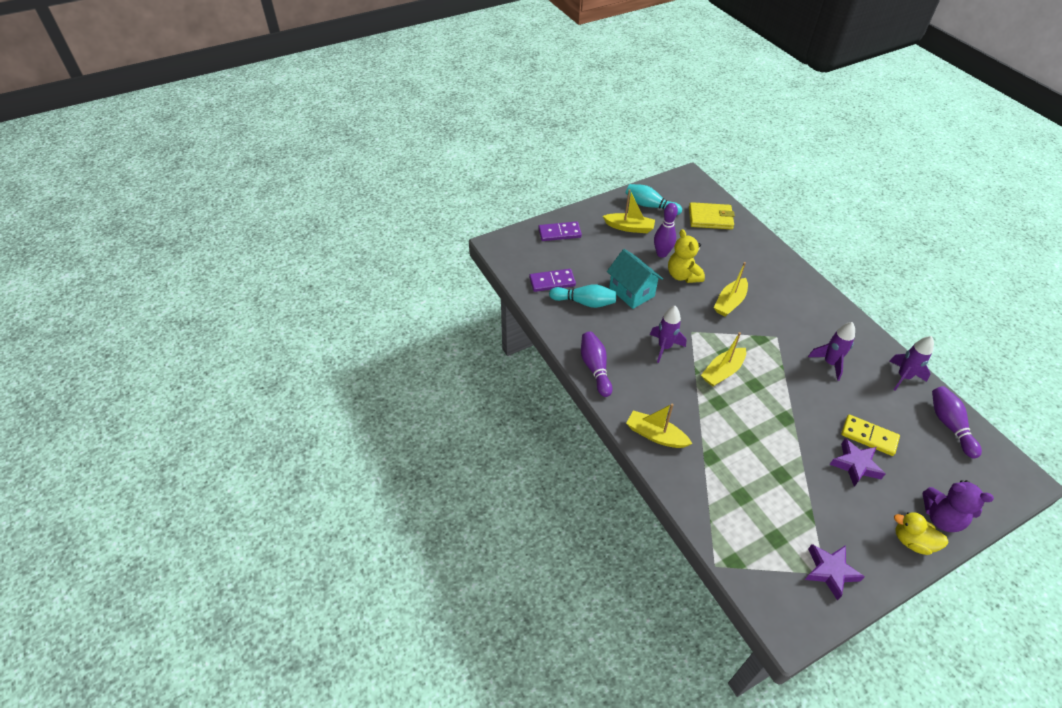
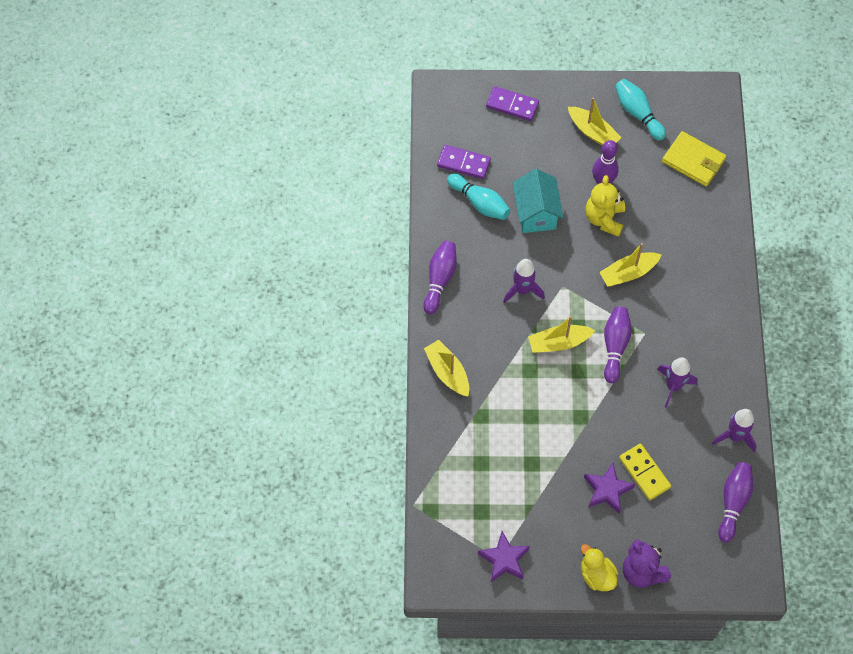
camera: 30 degrees right, 15 degrees up
none -> purple bowling pin [604,306,632,383]

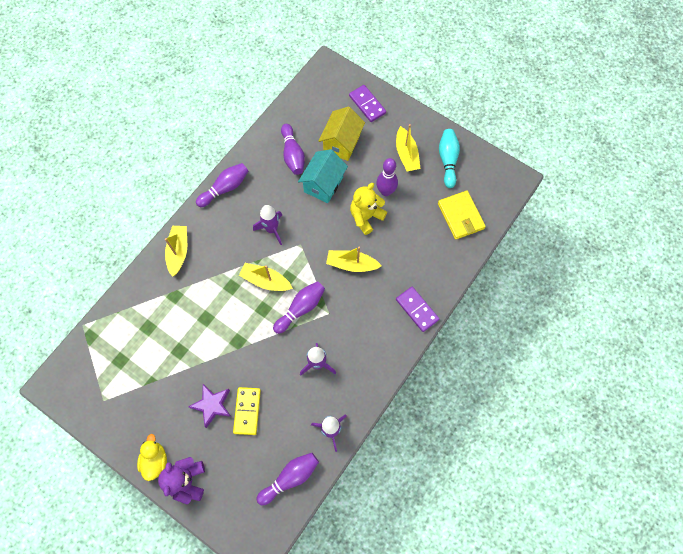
camera: 35 degrees right, 5 degrees up
purple domino [437,145,491,179] -> purple domino moved to [396,287,439,332]
turquoise bowling pin [447,174,510,220] -> purple bowling pin [281,124,305,175]
purple star [478,531,530,582] -> none
none -> yellow house [319,106,365,161]

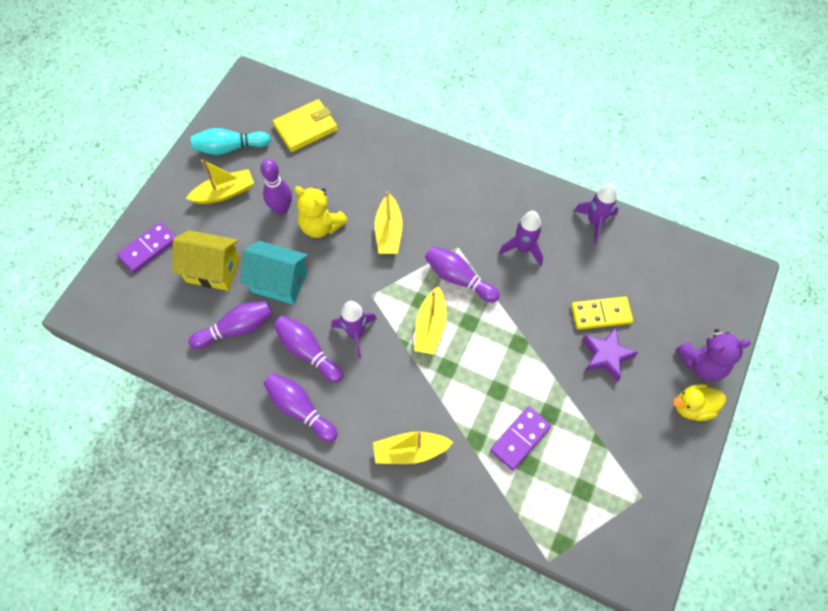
camera: 100 degrees left, 5 degrees down
purple bowling pin [256,453,319,505] -> purple bowling pin moved to [273,315,343,383]
purple domino [396,287,439,332] -> purple domino moved to [490,406,551,470]

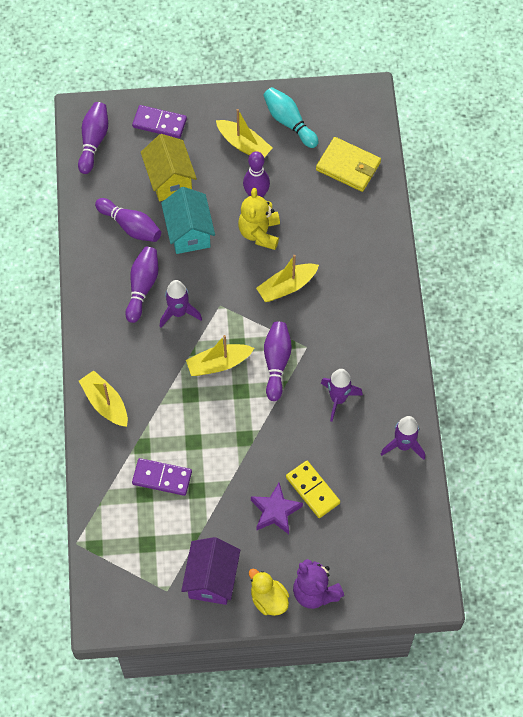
camera: 60 degrees right, 0 degrees up
purple bowling pin [264,373,337,442] -> purple bowling pin moved to [78,102,108,174]
none -> purple house [181,537,240,605]

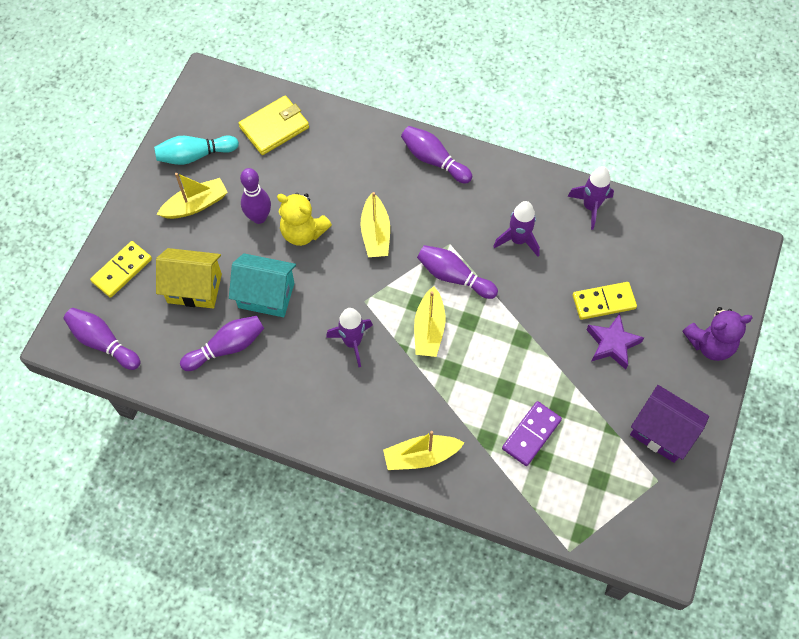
camera: 65 degrees left, 0 degrees up
purple bowling pin [125,247,158,323] -> purple bowling pin moved to [401,126,472,184]
purple domino [132,105,187,138] -> yellow domino [90,241,152,298]
yellow duck [249,569,289,616] -> none

